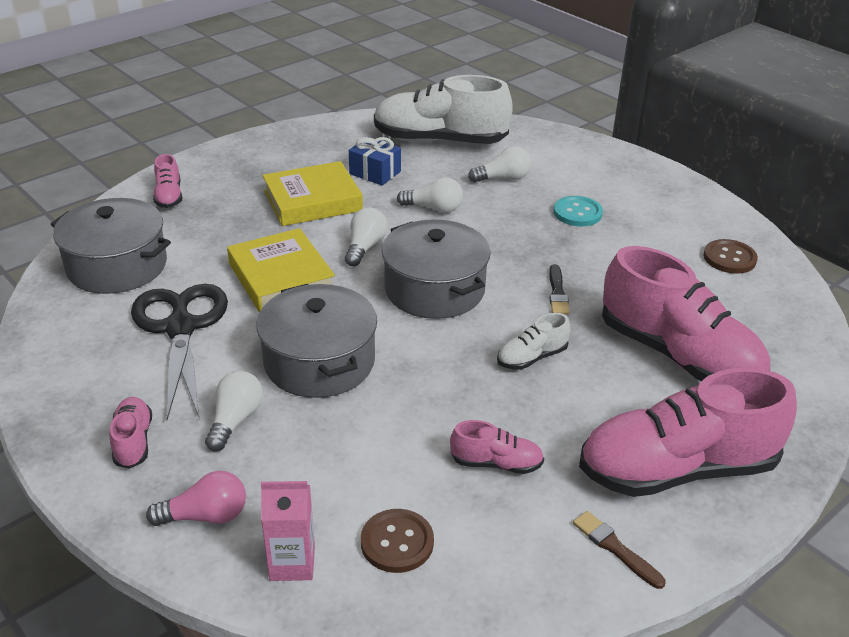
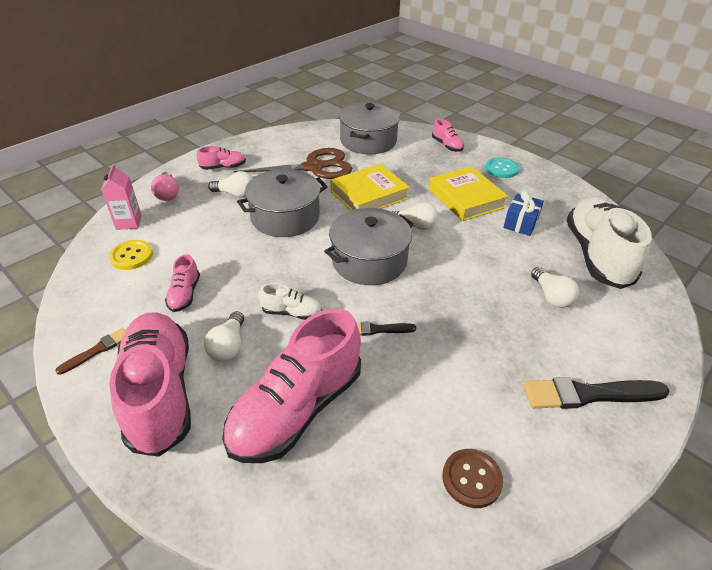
camera: 85 degrees right, 5 degrees up
black scissors [131,284,228,420] -> brown scissors [234,148,352,179]
pink shoe [153,154,182,208] -> pink shoe turned 105 degrees counterclockwise [432,119,464,152]
brown button [361,509,434,573] -> yellow button [109,240,153,270]
white light bulb [397,177,463,213] -> white light bulb moved to [204,311,244,362]
white shoe [497,313,570,370] -> white shoe turned 135 degrees clockwise [259,283,322,320]
turquoise button [554,196,603,227] -> turquoise button moved to [485,158,519,178]
none -> black brush [523,377,670,409]

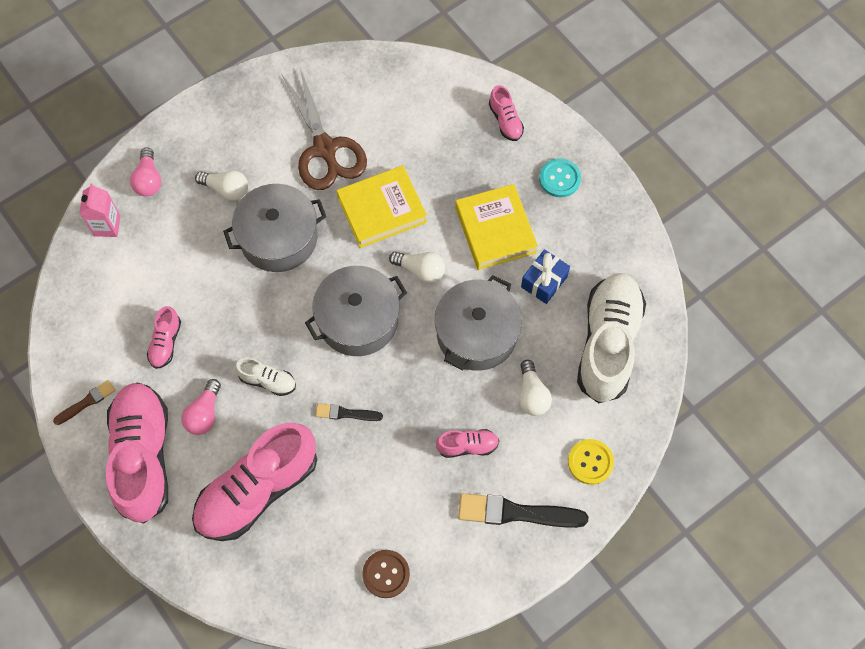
camera: 10 degrees right, 25 degrees up
yellow button [109,240,153,270] -> yellow button moved to [568,439,614,485]
pink shoe [197,146,246,170] -> pink shoe moved to [436,429,499,458]
white light bulb [204,311,244,362] -> pink light bulb [181,379,221,435]
brown scissors [234,148,352,179] -> brown scissors turned 75 degrees clockwise [282,68,367,190]
grey pot [339,102,400,154] -> grey pot moved to [435,275,522,371]

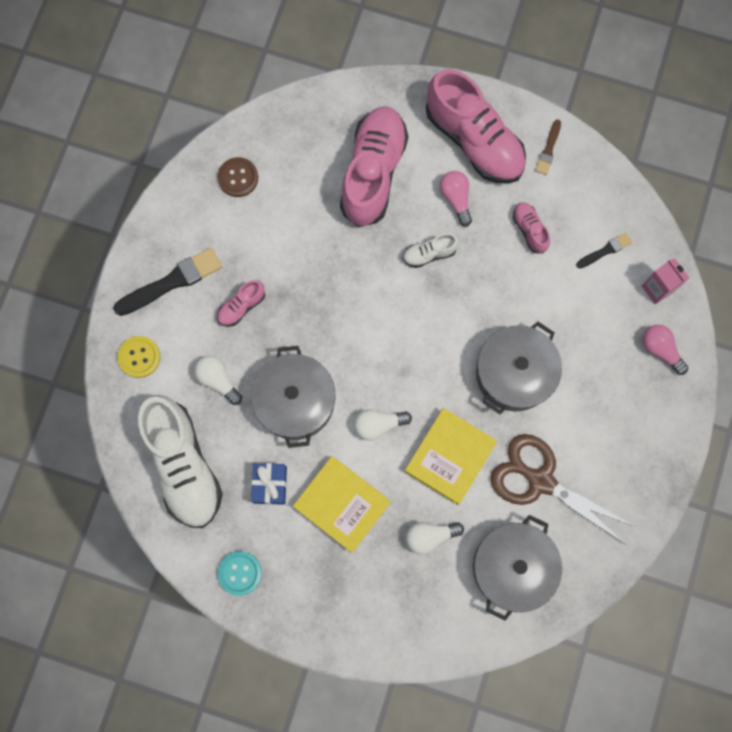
camera: 145 degrees right, 10 degrees up
white light bulb [195,170,248,201] -> white light bulb moved to [406,522,464,554]
grey pot [305,266,407,356] -> grey pot moved to [473,515,562,621]
black brush [315,403,383,421] -> black brush moved to [576,233,632,269]
pink shoe [489,85,524,141] -> none
turquoise button [539,158,581,197] -> turquoise button moved to [218,551,262,596]

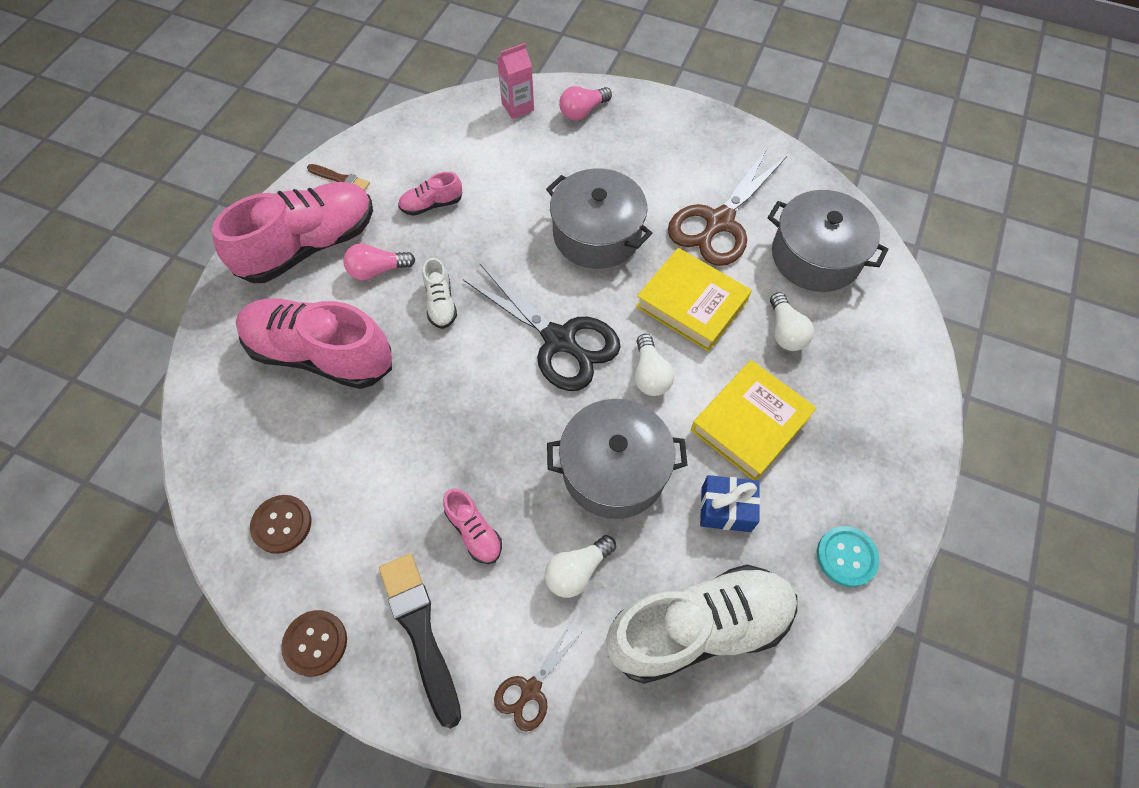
camera: 85 degrees left, 15 degrees down
yellow button [117,336,160,378] -> brown scissors [494,622,584,731]
black brush [576,233,632,269] -> none
none -> brown button [281,610,347,677]
none -> black scissors [463,264,620,391]

